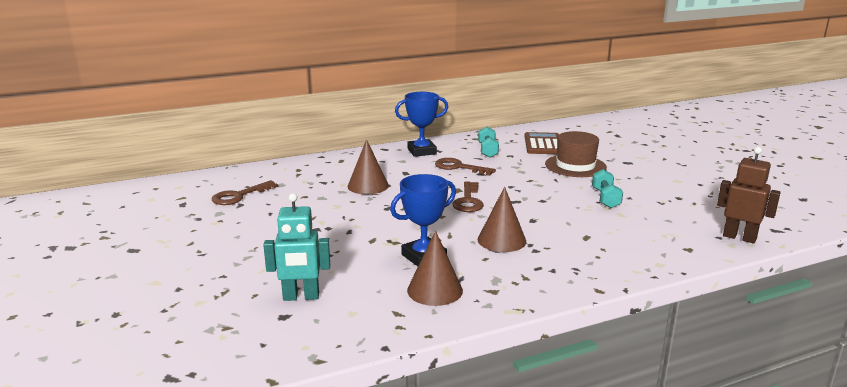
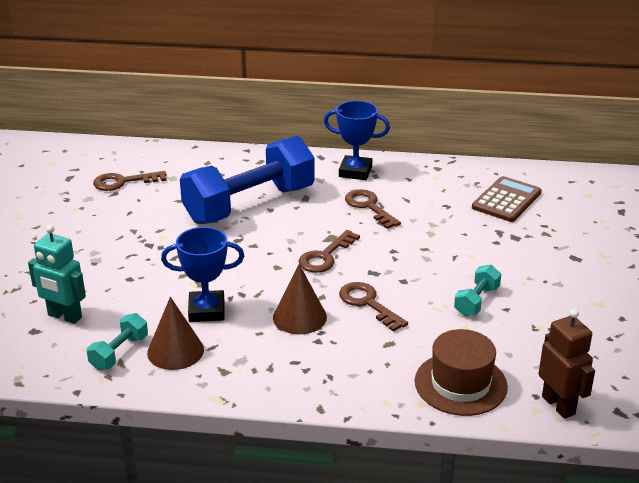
camera: 30 degrees right, 10 degrees up
brown cone [348,139,389,194] -> blue dumbbell [180,136,315,224]
turquoise dumbbell [478,127,499,158] -> turquoise dumbbell moved to [87,313,148,370]
brown hat [545,131,607,177] -> brown hat moved to [415,329,508,416]
none -> brown key [339,282,408,332]

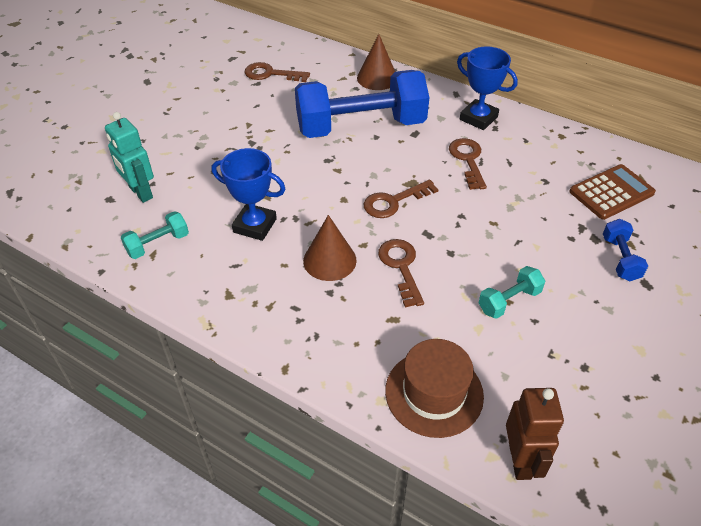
camera: 25 degrees right, 15 degrees up
brown cone [147,297,204,370] -> brown cone moved to [357,34,395,90]
none -> blue dumbbell [603,219,648,281]

